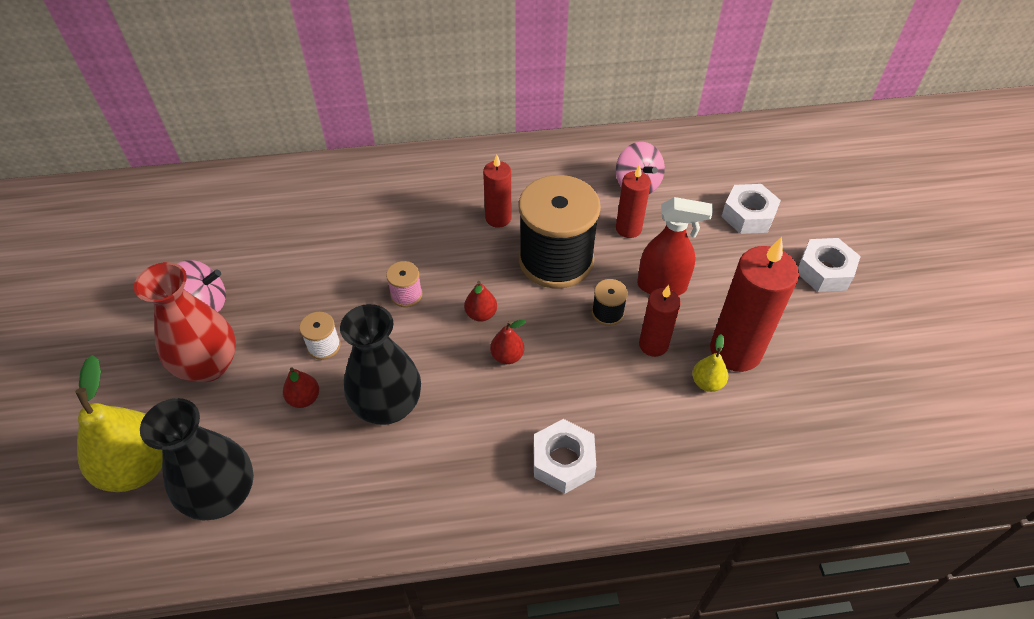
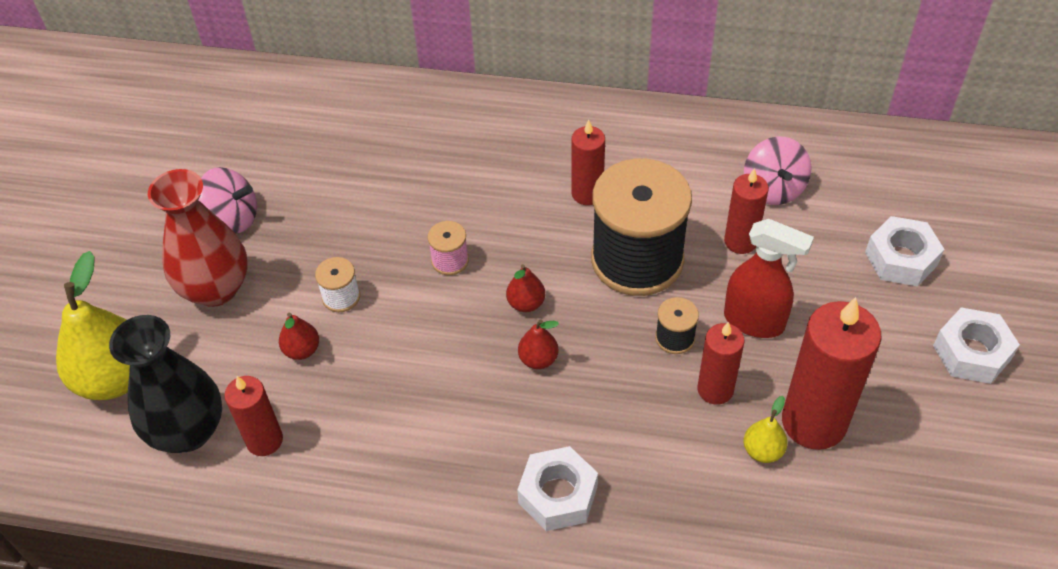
camera: 20 degrees right, 0 degrees up
black vase [340,304,421,425] -> none
none -> red candle [224,376,283,456]

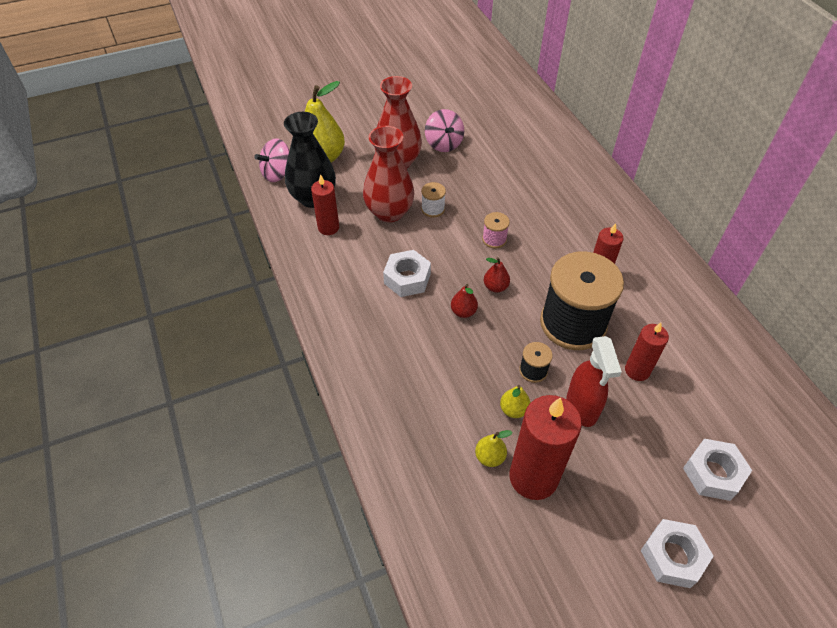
camera: 55 degrees right, 0 degrees up
red pear [279,313,319,360] -> red vase [363,126,414,223]
white nut [517,446,598,531] -> white nut moved to [383,250,431,297]
red candle [697,322,745,405] -> yellow pear [500,385,531,418]
pink spinning top [744,137,812,205] -> pink spinning top moved to [254,138,289,182]

